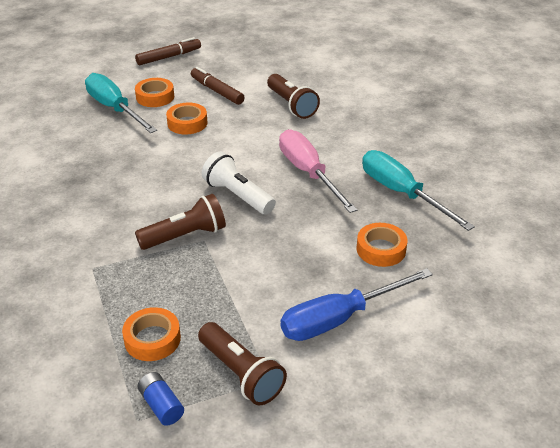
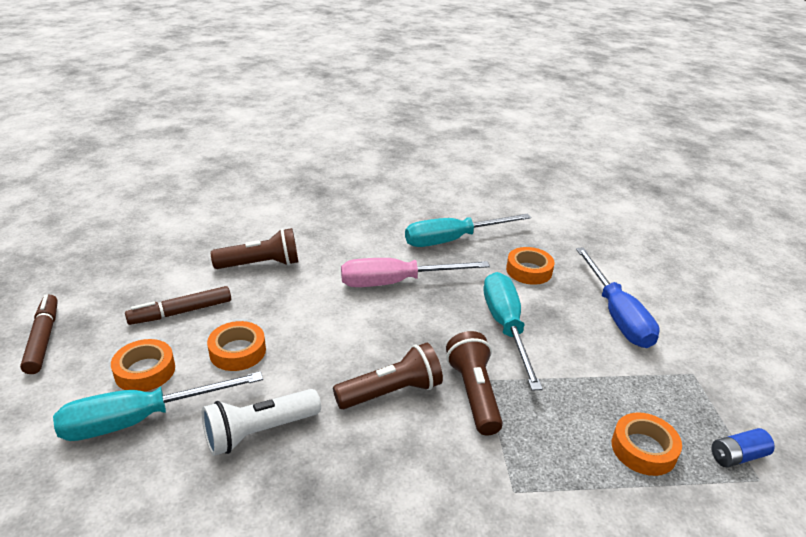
camera: 75 degrees left, 5 degrees down
brown flashlight [198,322,287,406] -> brown flashlight moved to [333,343,443,409]
white flashlight [201,152,276,215] -> white flashlight moved to [202,389,321,456]
none -> turquoise screwdriver [484,272,543,391]

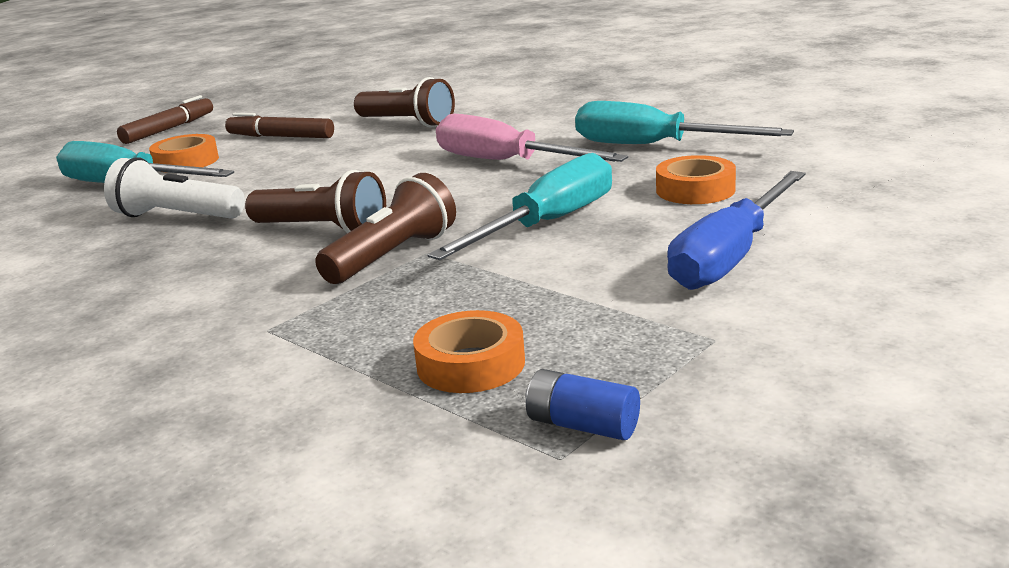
camera: 50 degrees right, 10 degrees down
orange tape [207,321,266,371] -> none

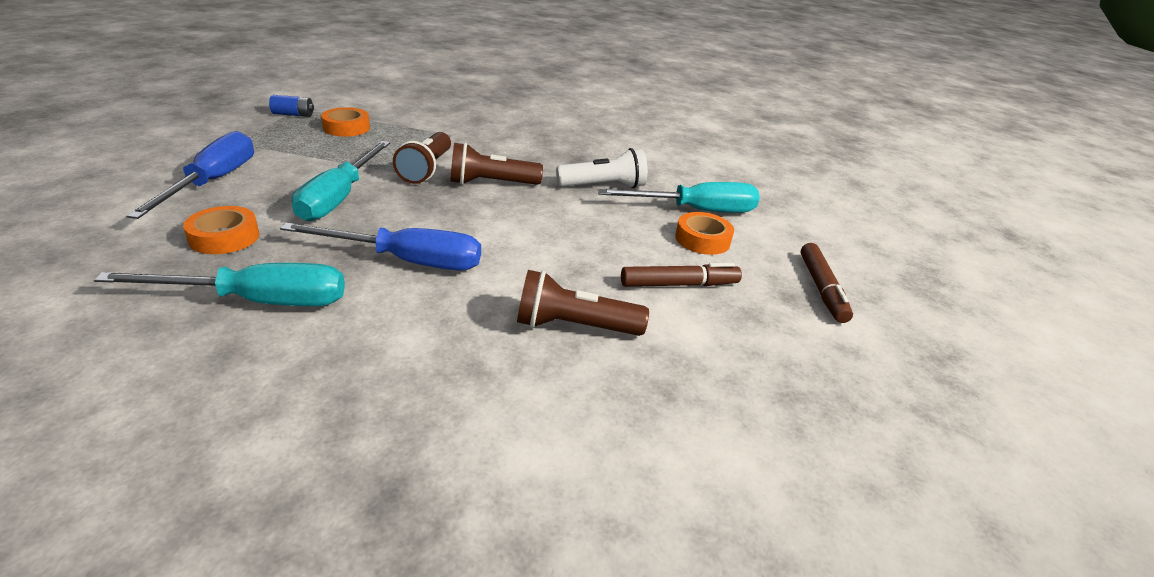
camera: 145 degrees right, 10 degrees up
pink screwdriver [436,114,628,162] -> blue screwdriver [280,223,481,271]

